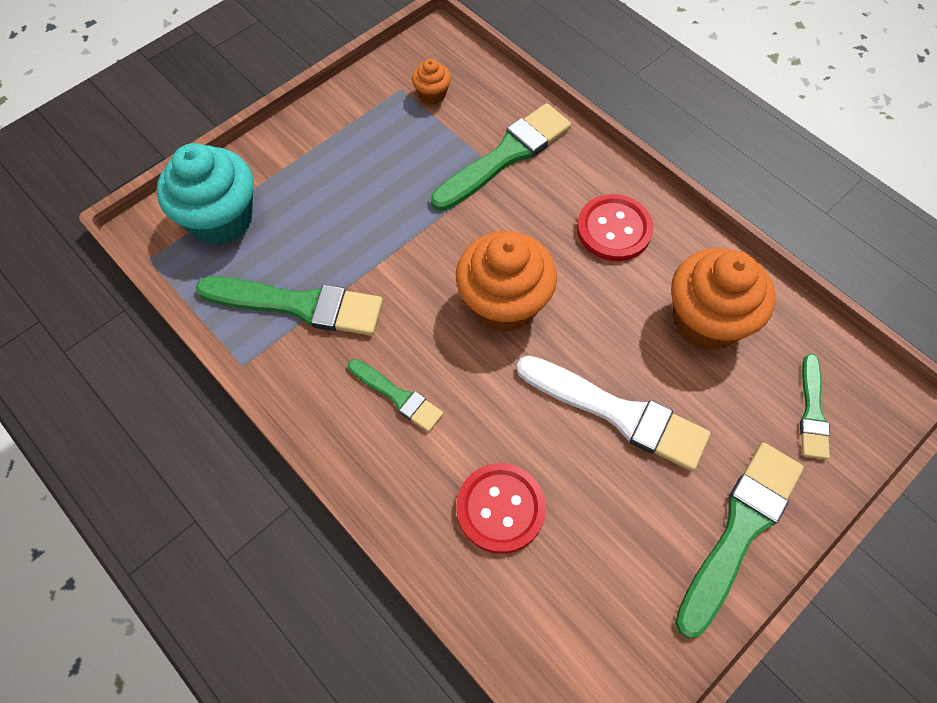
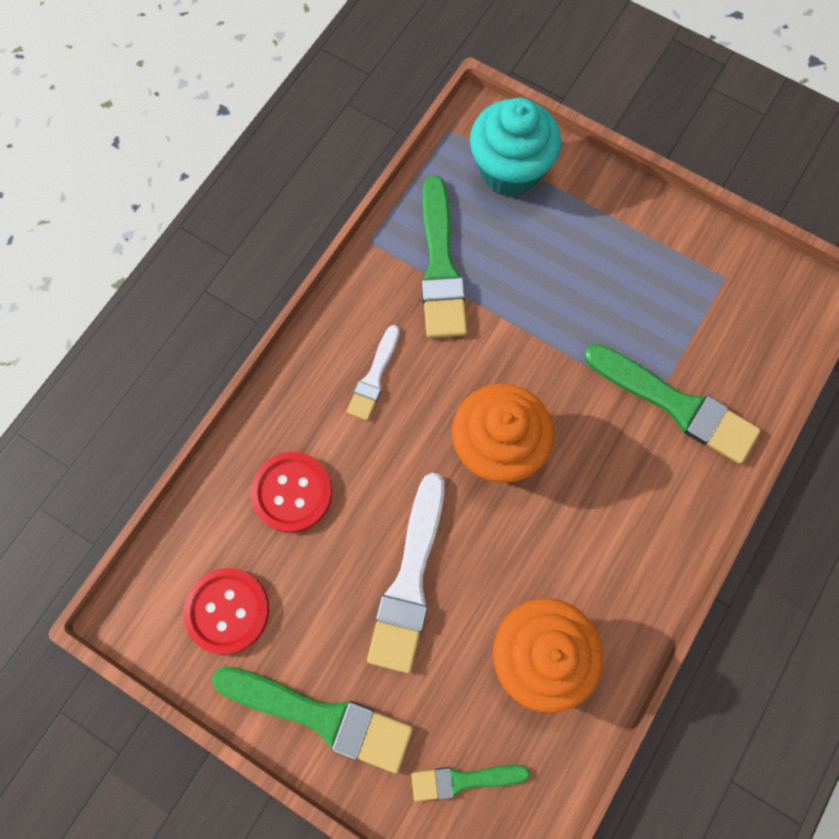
camera: 75 degrees right, 10 degrees up
green brush [348,359,444,432] -> white brush [347,325,400,420]
orange cupcake [412,59,451,104] -> none
red button [577,194,653,261] -> red button moved to [183,568,269,654]

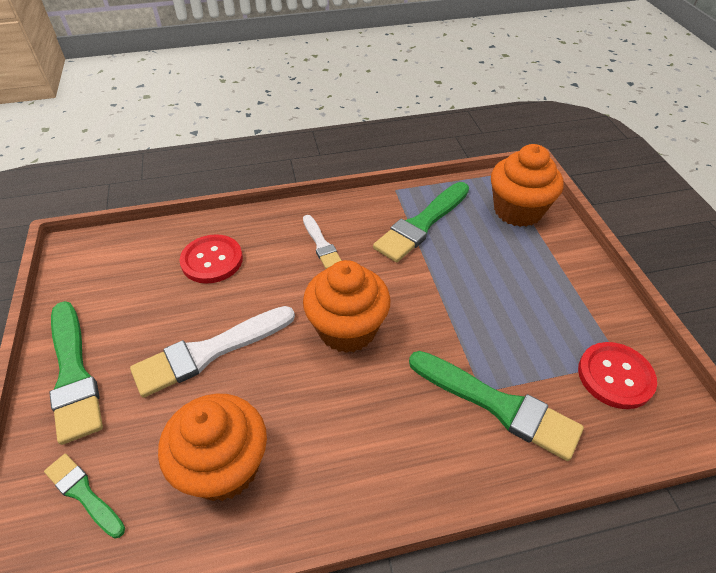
camera: 45 degrees right, 25 degrees down
red button [183,568,269,654] -> red button moved to [578,342,657,409]
white brush [347,325,400,420] -> white brush turned 90 degrees counterclockwise [303,215,342,269]
turquoise cupcake [470,98,561,196] -> orange cupcake [491,144,564,227]
green brush [584,344,761,464] -> green brush turned 45 degrees counterclockwise [409,351,584,461]

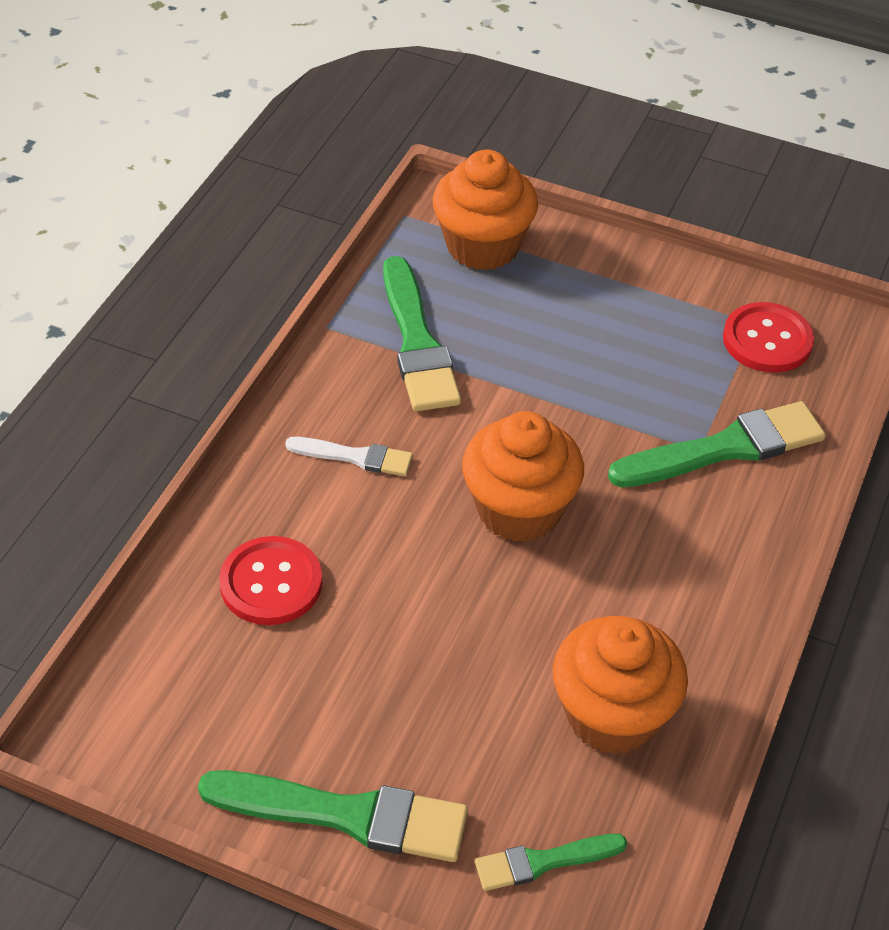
camera: 55 degrees left, 0 degrees up
white brush [130,306,295,398] -> none

